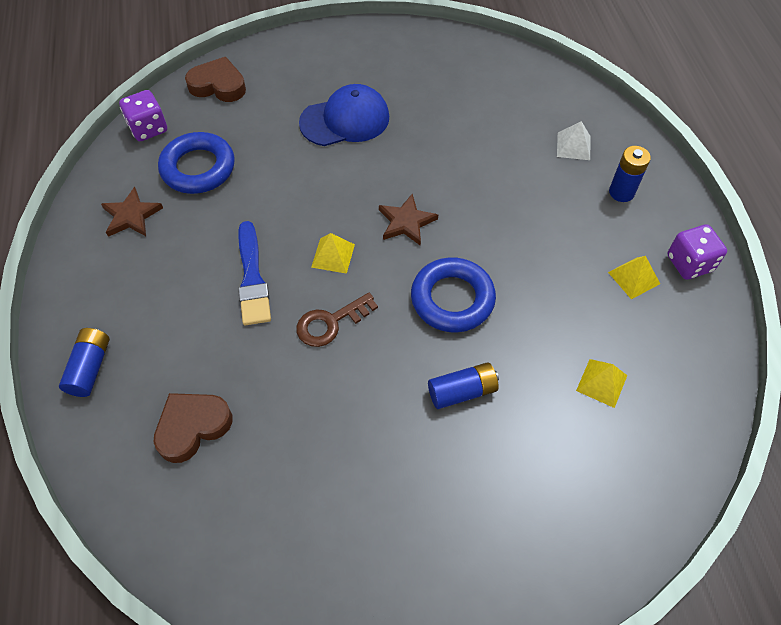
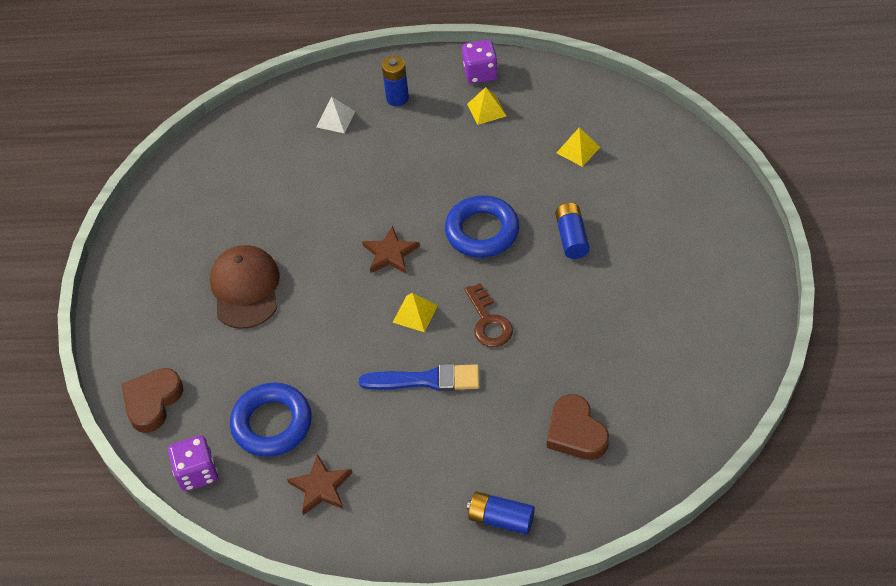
camera: 75 degrees left, 5 degrees down
blue cap [299,84,389,146] -> brown cap [210,245,280,329]

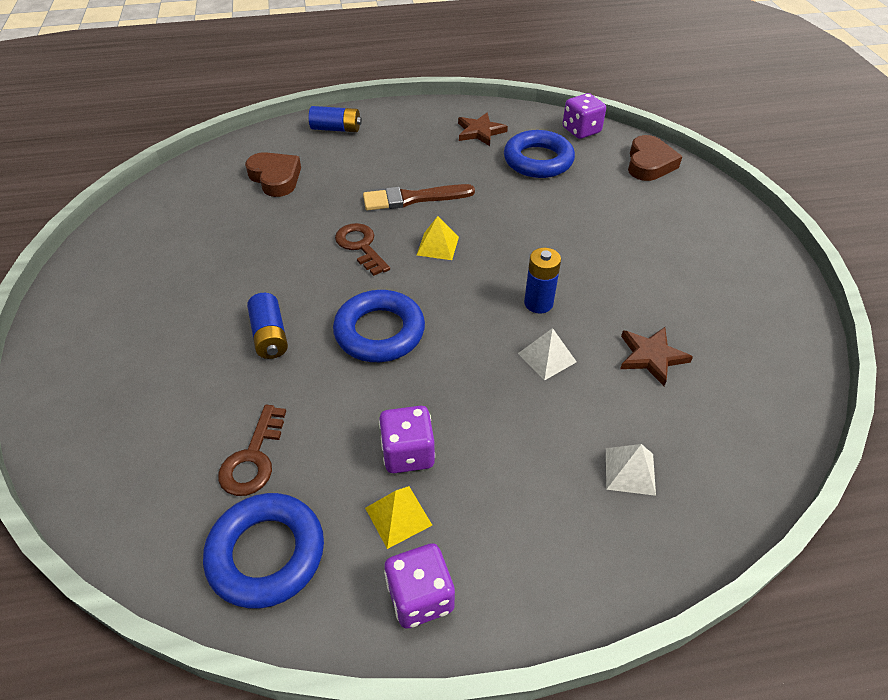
camera: 165 degrees right, 5 degrees down
brown cap [210,245,280,329] -> none
blue brush [359,364,480,391] -> brown brush [363,184,475,210]
brown star [362,226,420,273] -> brown star moved to [620,327,693,386]
blue battery [382,56,409,106] -> blue battery moved to [524,248,561,313]
yellow pyramid [557,127,600,167] -> brown key [218,405,286,496]
none -> blue ring [203,493,324,609]
none -> purple dice [379,406,435,473]
none -> white pyramid [518,328,577,381]

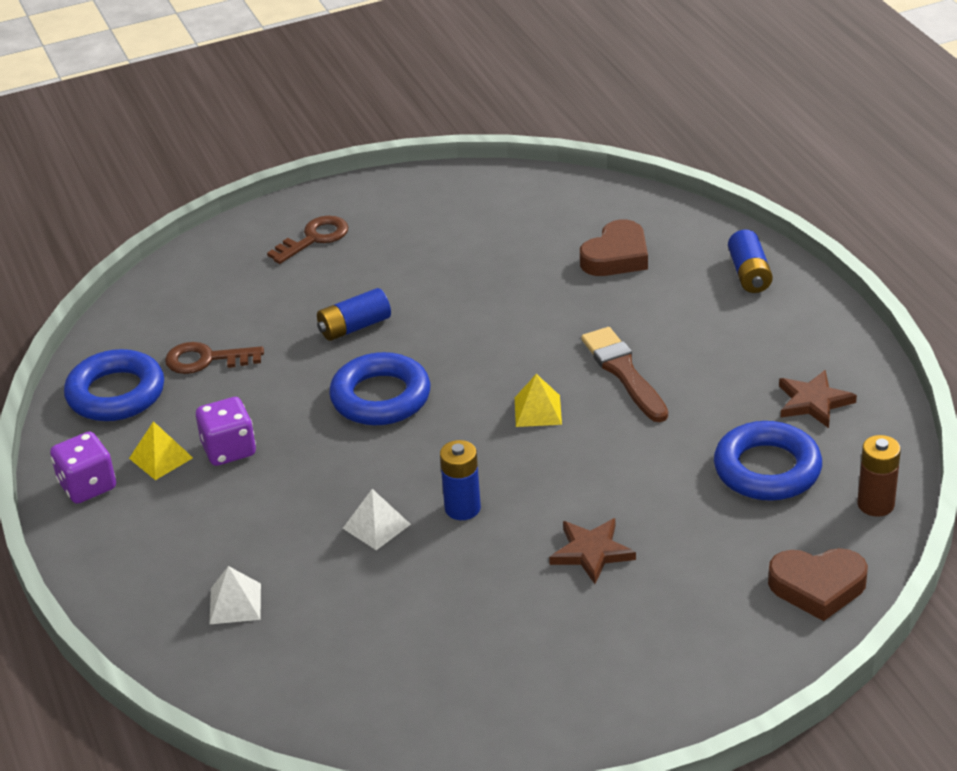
camera: 80 degrees right, 10 degrees down
brown key [335,223,390,276] -> brown key moved to [267,216,349,264]
purple dice [563,93,606,139] -> brown battery [857,435,901,517]
brown star [620,327,693,386] -> brown star moved to [549,518,636,584]

